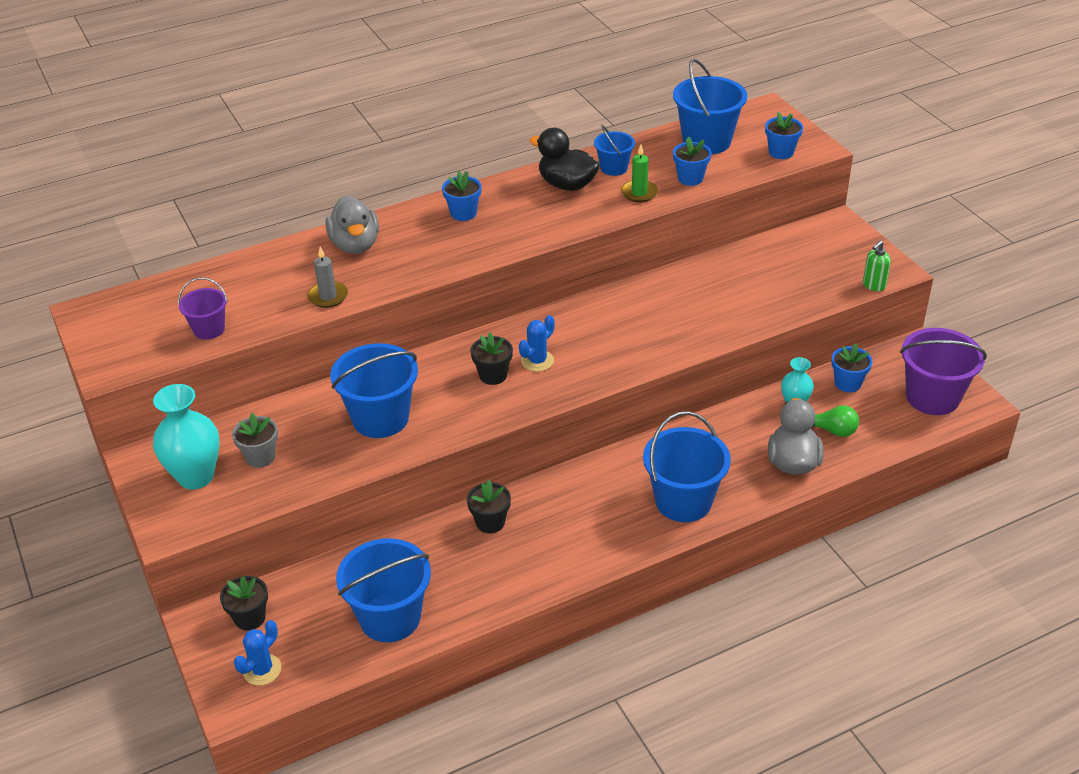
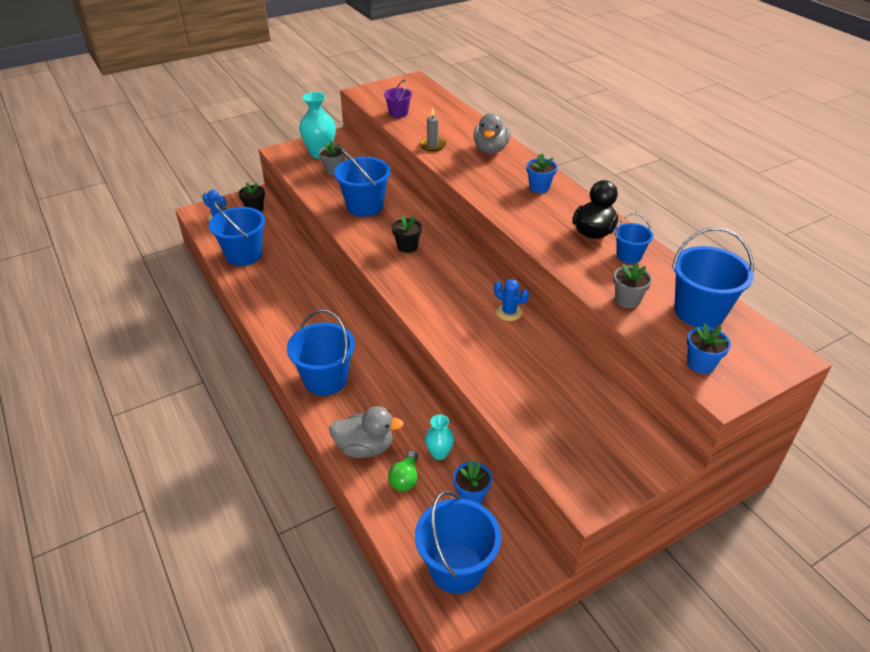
camera: 85 degrees right, 0 degrees up
grey duck [325,195,379,254] -> grey duck turned 60 degrees counterclockwise [473,113,511,154]
black flower pot [467,480,511,533] -> none
blue cactus [519,315,555,372] -> blue cactus moved to [494,279,529,321]
green candle [621,145,658,202] -> none
blue flower pot [673,136,711,186] -> grey flower pot [613,263,652,308]
green soap dispenser [863,240,891,291] -> none
purple bucket [900,328,987,415] -> blue bucket [415,491,501,594]

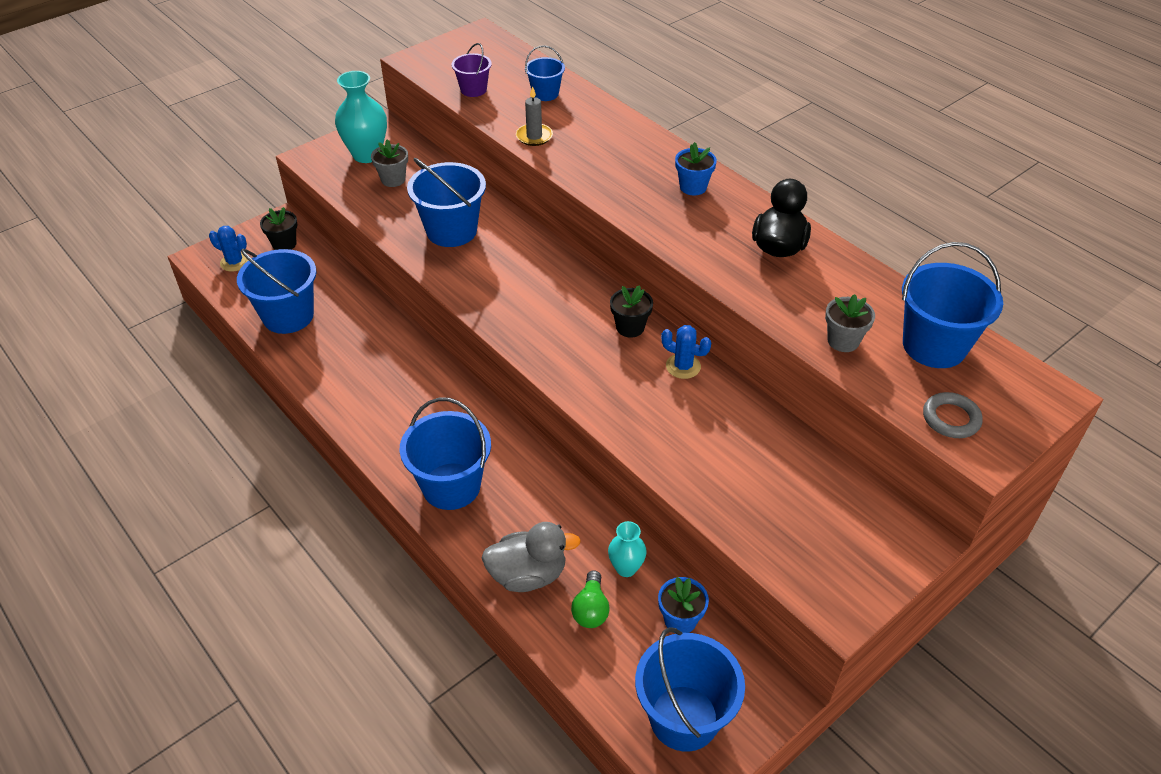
camera: 10 degrees left, 5 degrees up
black flower pot [392,215,422,253] -> black flower pot moved to [610,285,653,337]
grey duck [473,113,511,154] -> none
blue bucket [615,213,653,264] -> blue bucket moved to [525,45,565,101]
blue flower pot [687,323,731,374] -> grey ring [923,392,983,438]

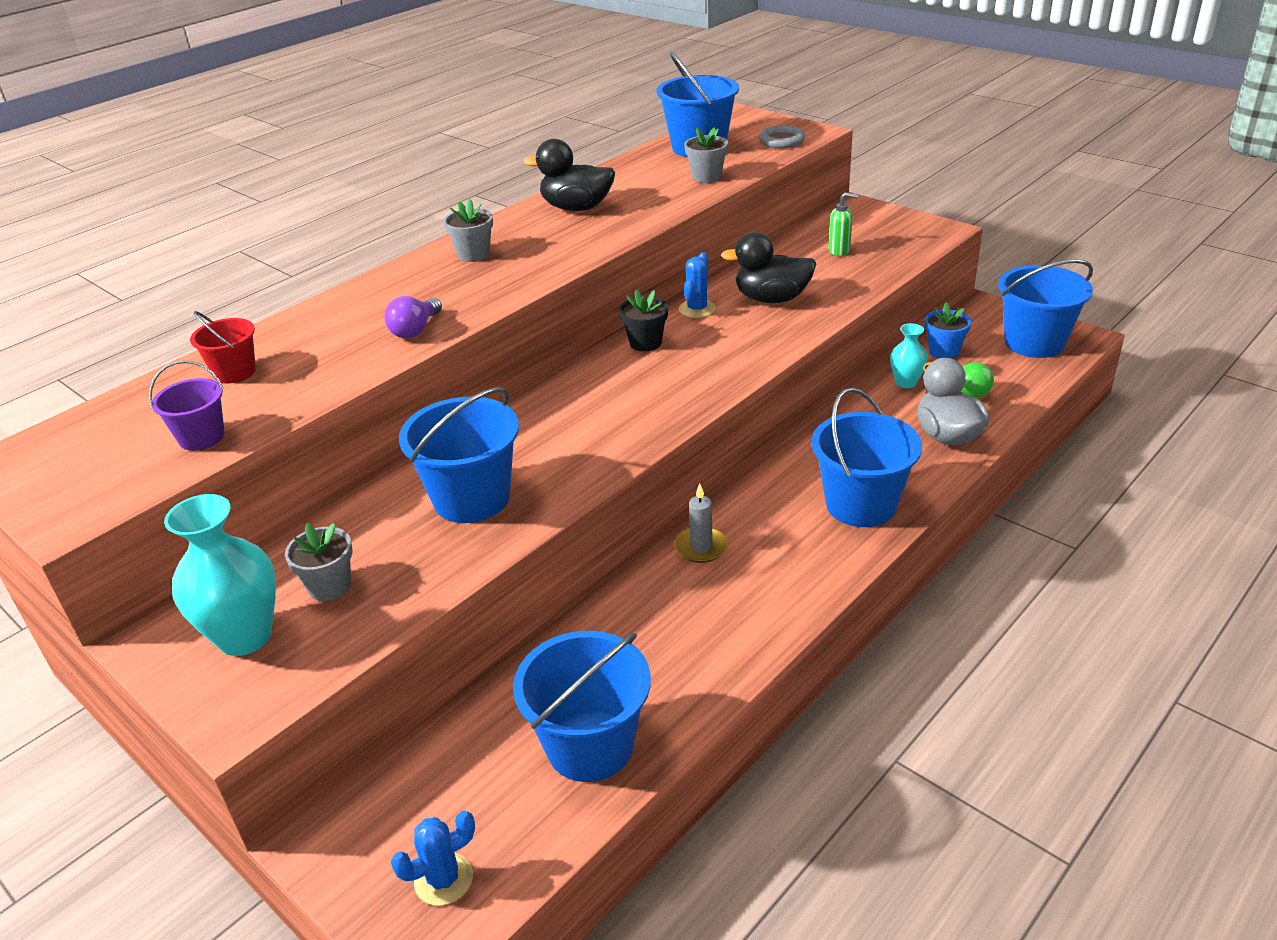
camera: 95 degrees left, 10 degrees down
blue cactus [209,226,249,272] -> blue cactus turned 45 degrees clockwise [391,811,475,906]
black flower pot [260,207,297,250] -> none
grey candle [516,86,553,146] -> grey candle moved to [675,483,728,563]
blue bucket [525,45,565,101] -> red bucket [190,311,256,384]
blue flower pot [675,142,717,195] -> grey flower pot [444,198,493,262]
none -> purple light bulb [384,296,442,338]
none -> black duck [721,232,817,303]
none -> green soap dispenser [828,192,858,256]

